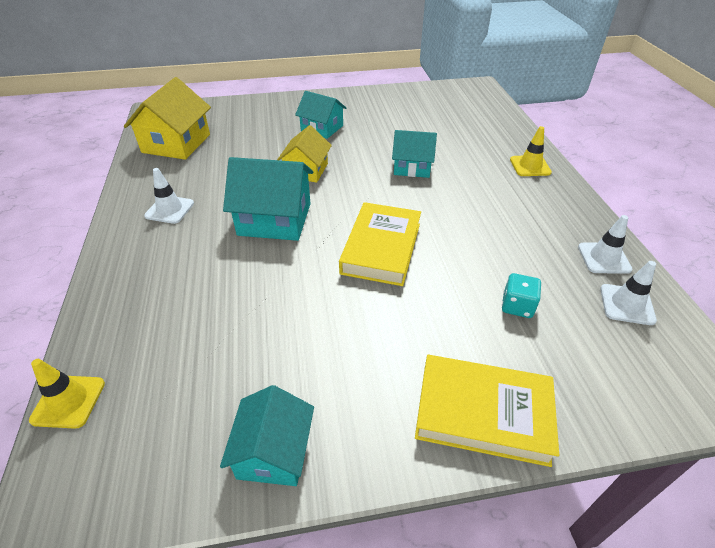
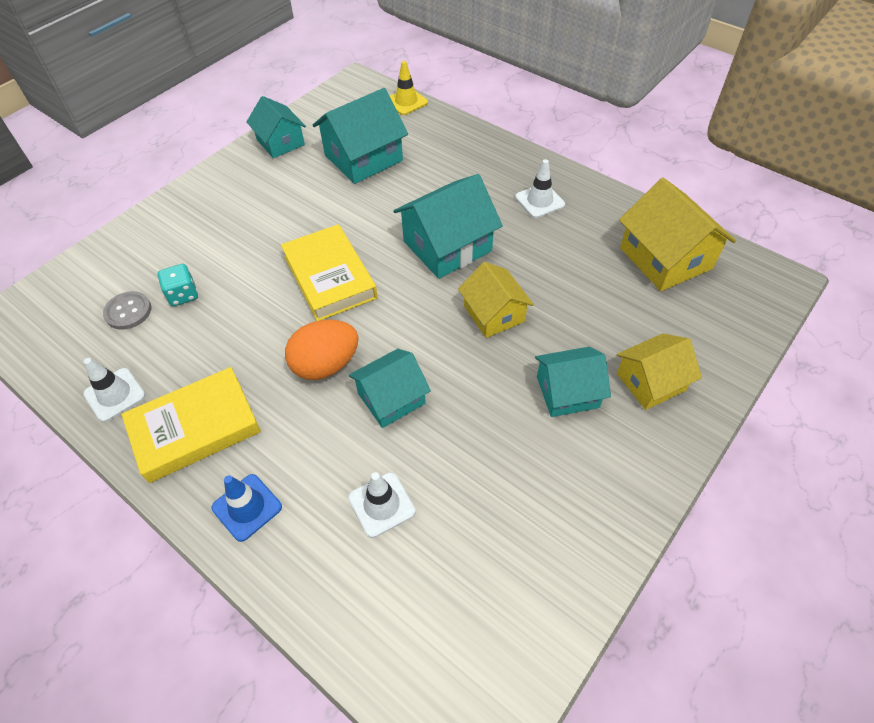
camera: 140 degrees right, 10 degrees up
yellow book [415,355,559,467] -> yellow book moved to [121,367,261,483]
yellow traffic cone [510,126,552,176] -> blue traffic cone [212,474,282,542]
white traffic cone [600,261,657,325] -> white traffic cone moved to [348,472,416,538]
none -> grey button [103,291,151,330]
none -> orange egg [285,320,359,380]
none -> turquoise house [313,88,408,184]
none -> yellow house [616,333,702,410]

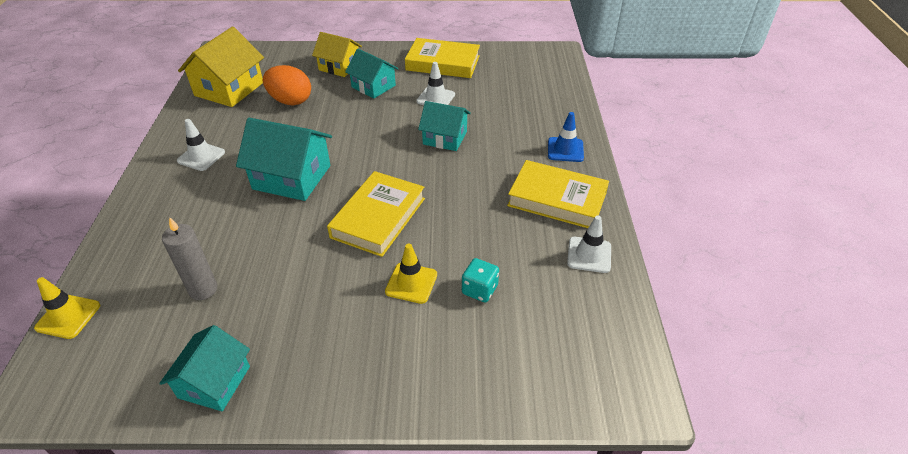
camera: 130 degrees left, 10 degrees down
grey button [103,291,151,330] -> none
orange egg [285,320,359,380] -> orange egg moved to [263,65,311,106]
turquoise house [313,88,408,184] -> grey candle [162,217,217,300]
white traffic cone [348,472,416,538] -> white traffic cone moved to [416,62,455,105]
yellow house [458,262,534,338] -> none
none -> yellow traffic cone [385,244,437,304]
none -> yellow book [405,38,480,78]

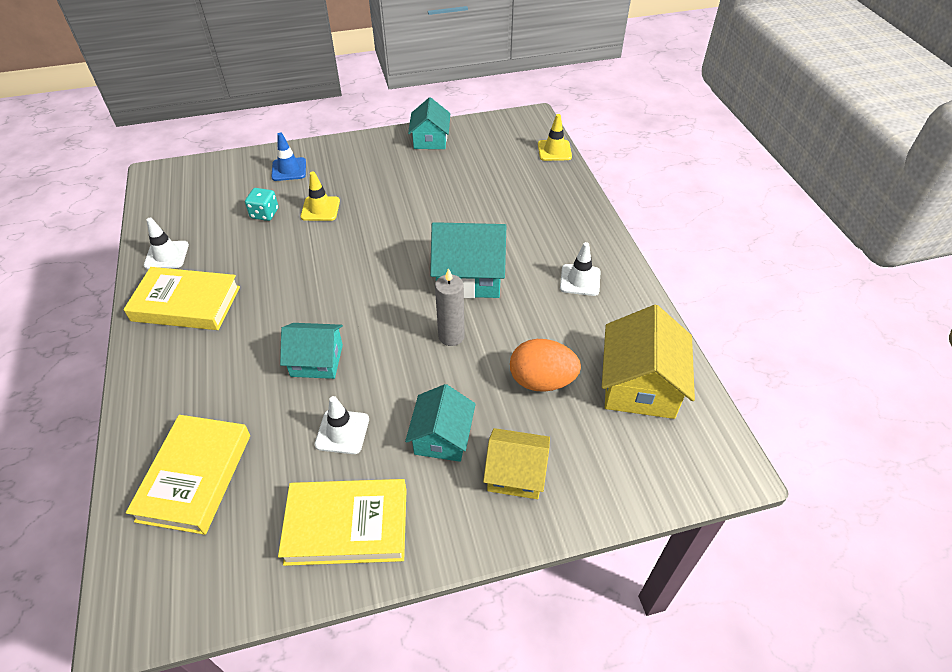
camera: 165 degrees right, 5 degrees up
grey candle [162,217,217,300] -> grey candle moved to [435,268,465,346]
yellow book [327,171,425,257] -> yellow book moved to [126,415,250,535]
turquoise house [345,49,399,98] -> turquoise house turned 75 degrees clockwise [405,384,476,462]
blue traffic cone [548,112,584,162] -> blue traffic cone moved to [271,133,306,181]

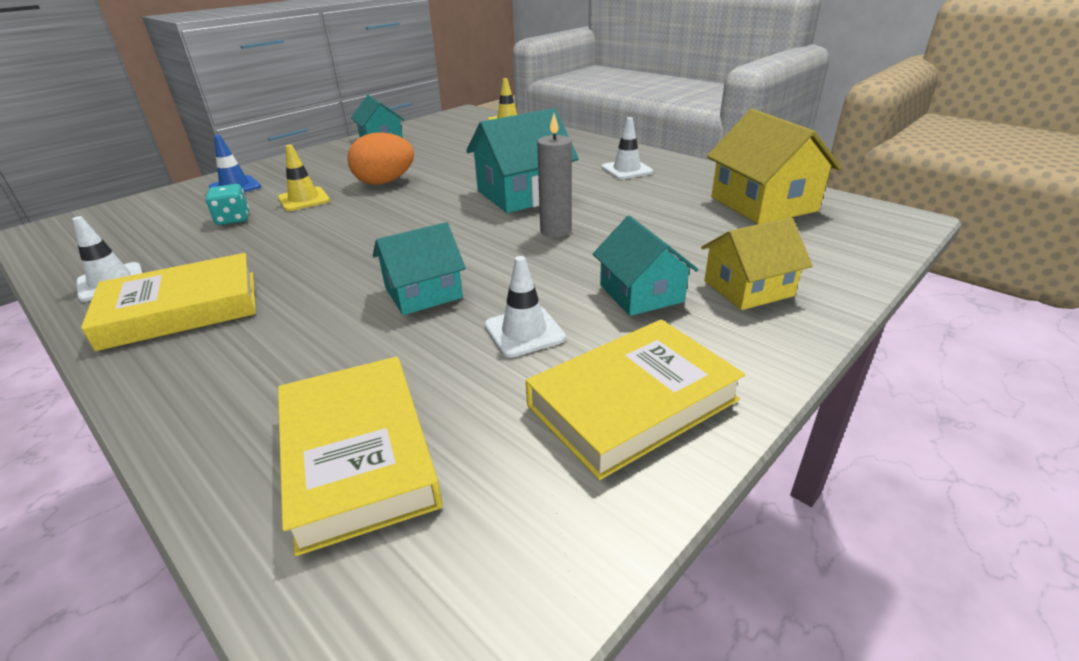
camera: 30 degrees left, 15 degrees down
orange egg [510,339,581,392] -> orange egg moved to [347,132,414,185]

